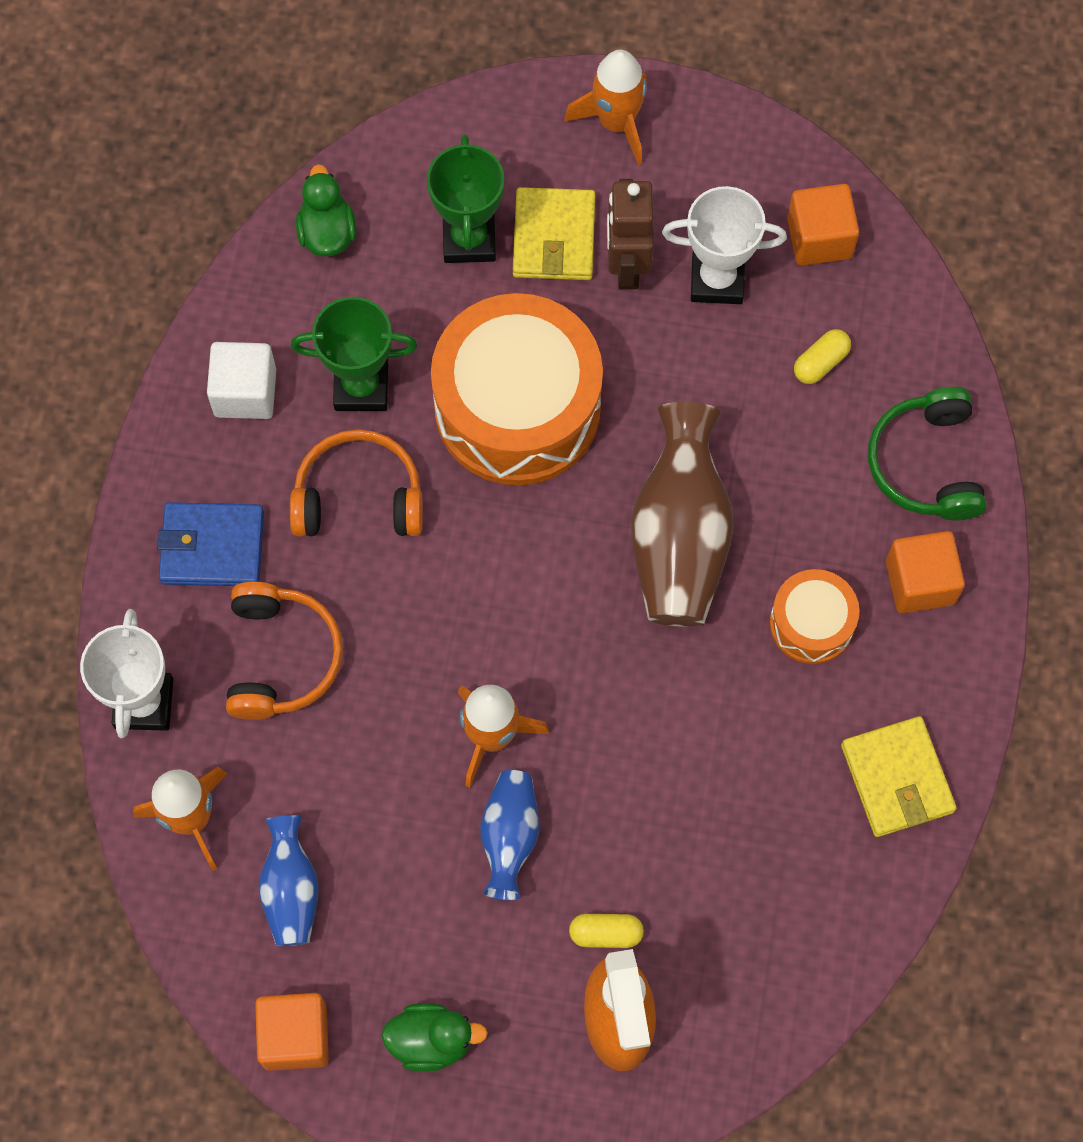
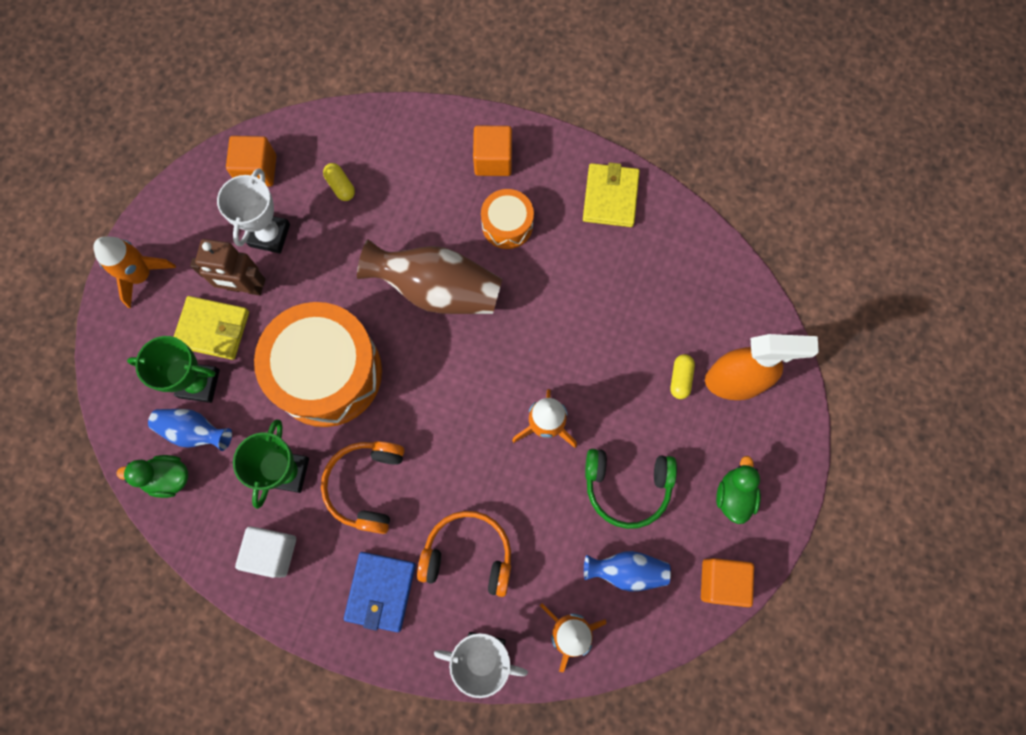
camera: 80 degrees left, 5 degrees up
blue vase [480,770,539,900] -> blue vase moved to [148,409,232,451]
yellow wallet [841,716,957,837] -> yellow wallet turned 75 degrees counterclockwise [583,162,640,227]
green headphones [868,387,987,521] -> green headphones moved to [585,449,677,529]

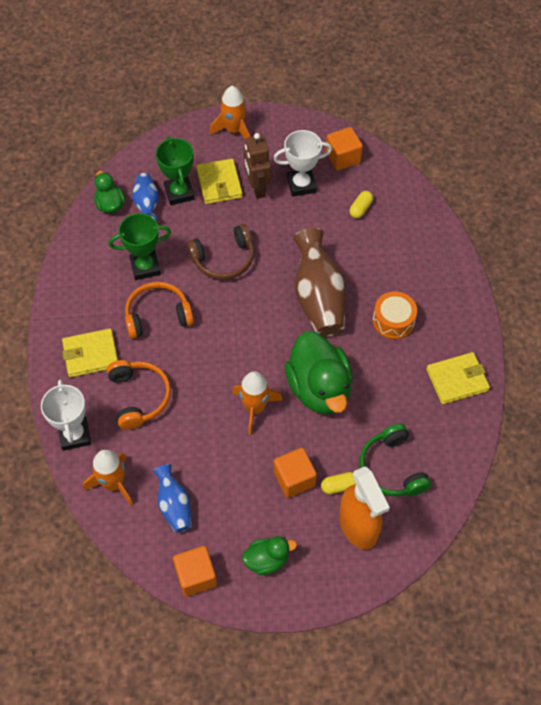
camera: 65 degrees right, 15 degrees down
white cube [235,527,296,578] -> none
orange drum [254,302,382,427] -> brown headphones [187,224,254,280]
blue wallet [344,552,416,632] -> yellow wallet [62,328,118,377]
orange cube [473,126,512,176] -> orange cube moved to [274,448,317,498]
green headphones [585,449,677,529] -> green headphones moved to [359,423,431,496]
none -> green duck [285,331,353,414]

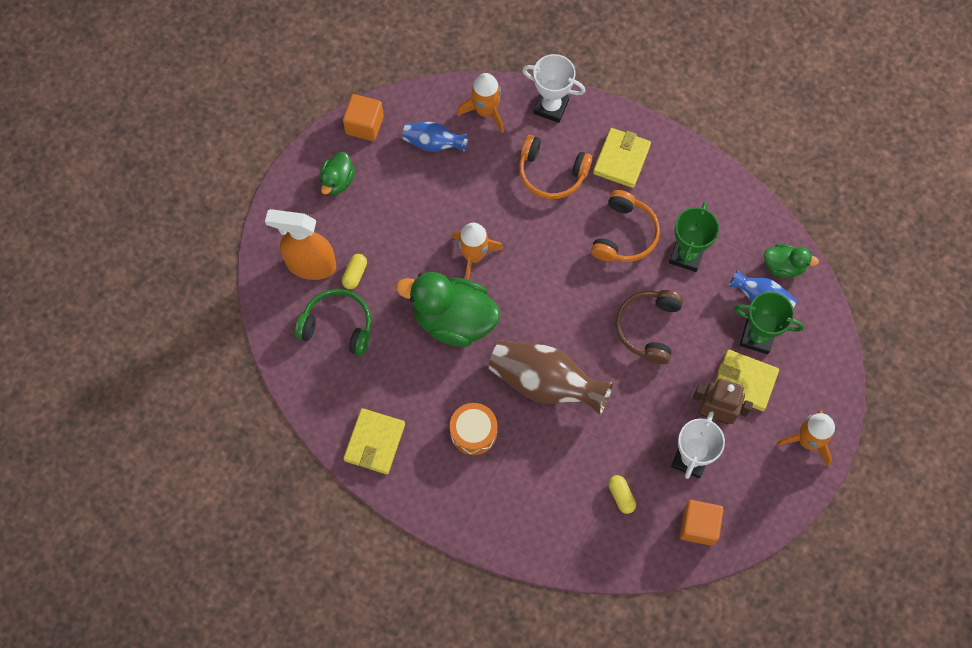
camera: 125 degrees right, 10 degrees up
orange cube [274,448,317,498] -> none

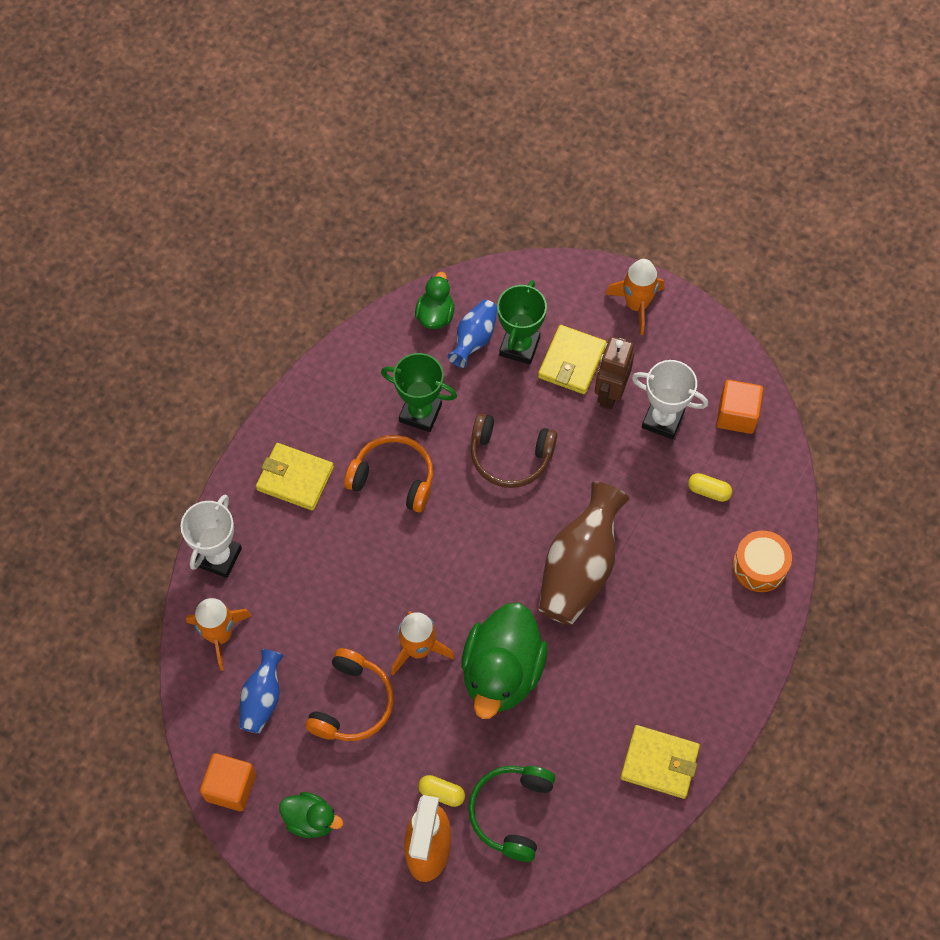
camera: 90 degrees left, 5 degrees down
orange drum [450,403,497,455] -> orange drum moved to [733,531,792,592]
orange headphones [519,135,593,199] -> orange headphones moved to [305,648,394,741]
yellow capsule [608,475,636,514] -> yellow capsule turned 45 degrees clockwise [688,473,732,502]

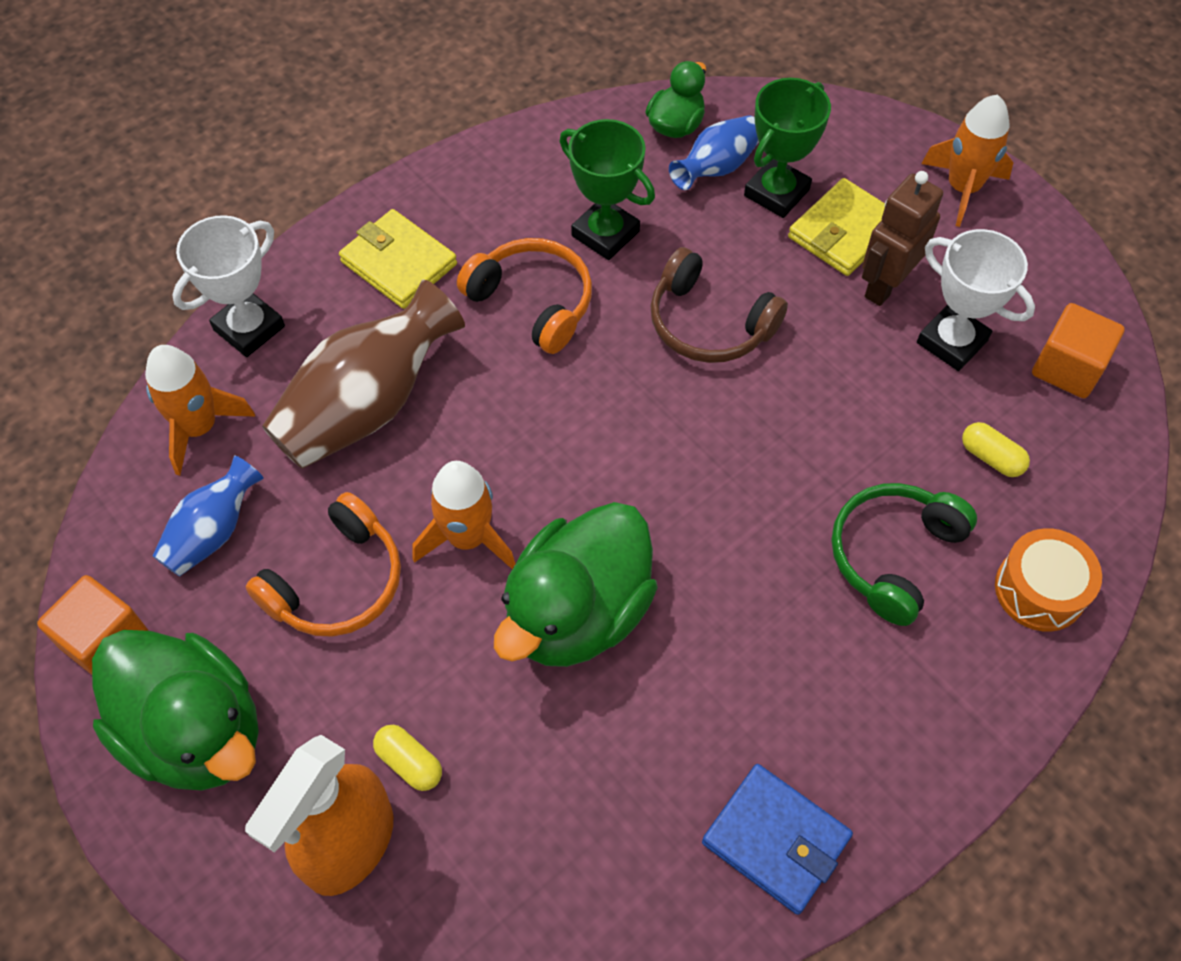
camera: 20 degrees right, 5 degrees down
green duck [279,792,343,838] -> green duck [92,630,259,791], size x1.95
green headphones [468,765,555,862] -> green headphones moved to [832,483,977,626]
brown vase [539,482,629,625] -> brown vase moved to [262,279,465,469]
yellow wallet [620,725,700,799] -> blue wallet [702,764,853,915]

